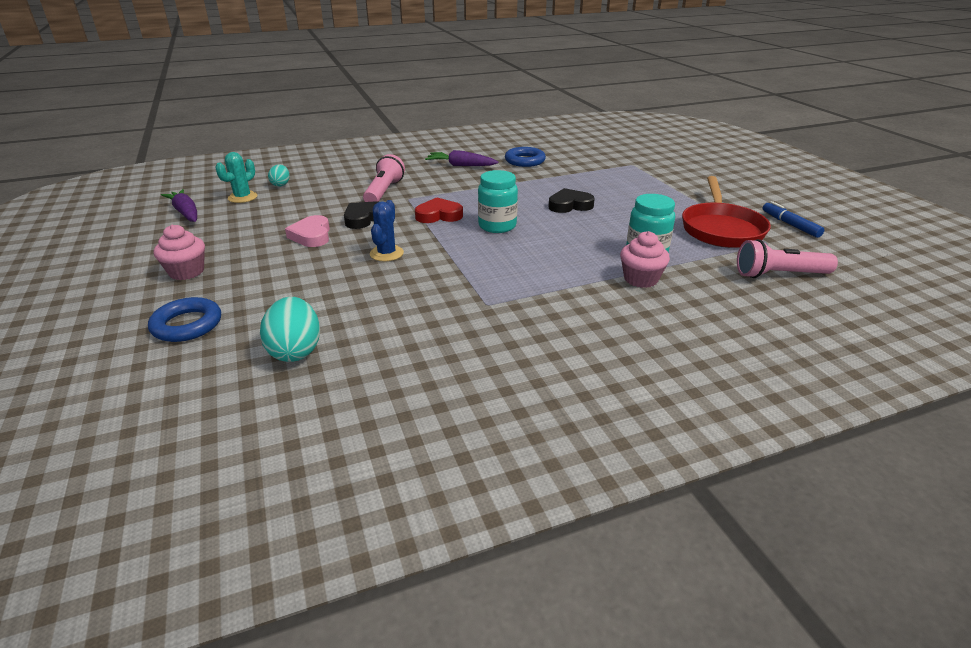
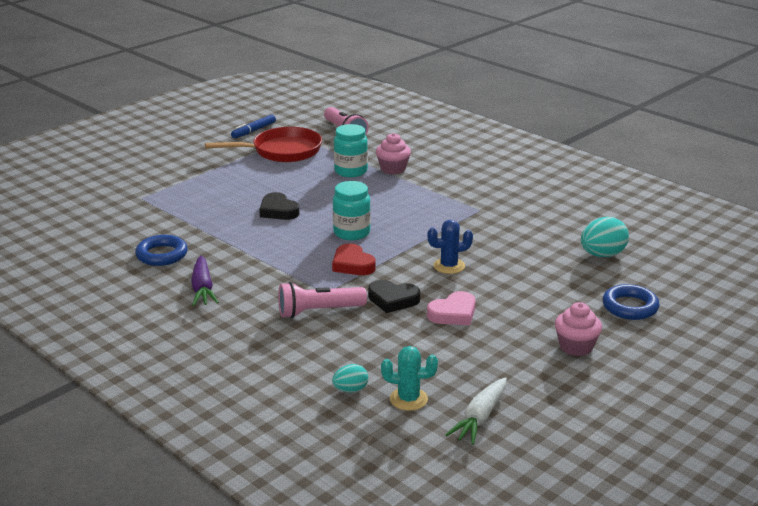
camera: 115 degrees left, 5 degrees down
purple carrot [161,189,197,222] -> white carrot [445,377,507,445]

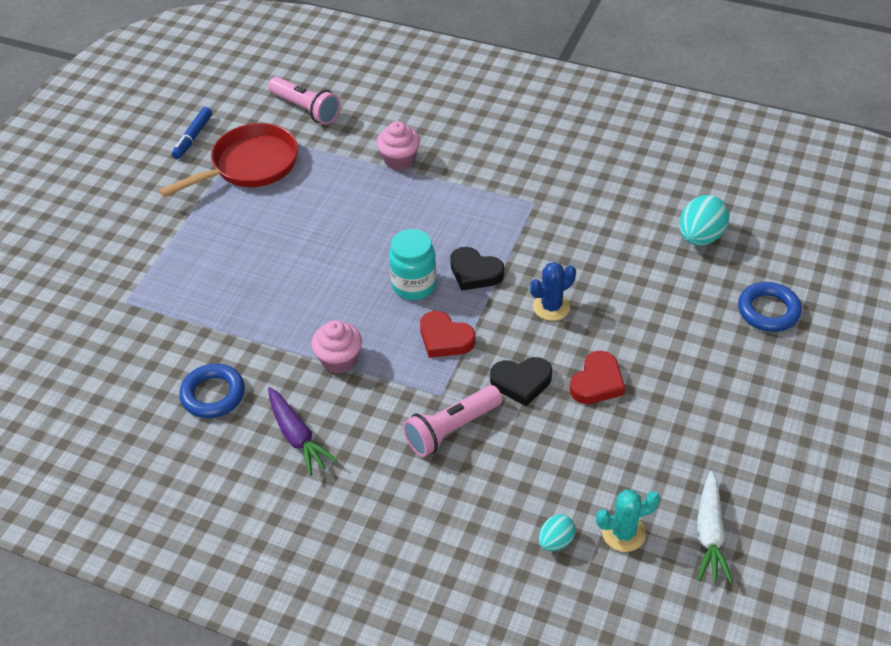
camera: 20 degrees left, 20 degrees up
black heart [259,192,299,220] -> black heart moved to [450,247,504,291]
turquoise jar [334,124,368,177] -> none
pink heart [427,291,476,325] -> red heart [570,351,625,404]
pink cupcake [555,302,602,356] -> pink cupcake moved to [311,320,362,373]

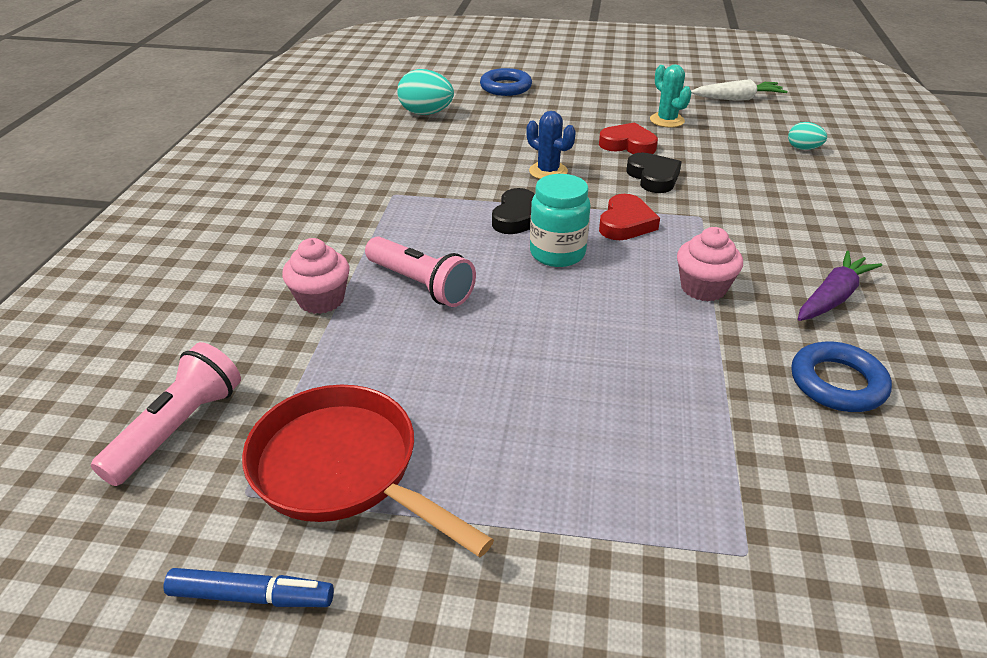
camera: 105 degrees left, 10 degrees down
pink flashlight [403,385,502,457] -> pink flashlight moved to [365,236,476,307]
turquoise cactus [596,490,660,552] -> turquoise cactus moved to [650,65,692,128]

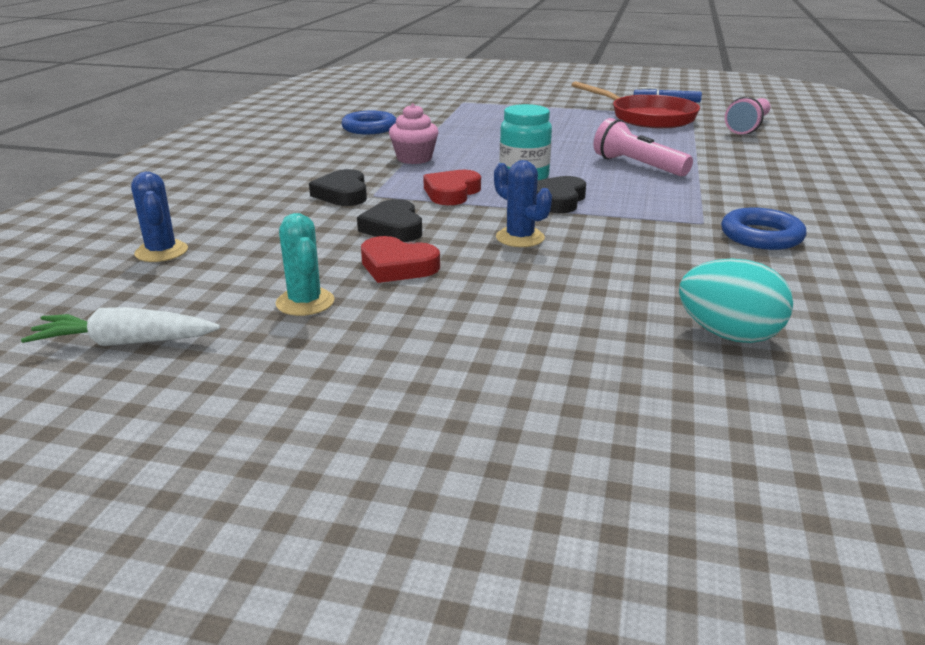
camera: 175 degrees left, 10 degrees down
pink cupcake [282,238,350,314] -> none
blue ring [480,68,532,96] -> blue ring moved to [721,208,807,250]
turquoise egg [788,122,827,150] -> blue cactus [131,172,188,262]
purple carrot [798,251,882,321] -> none
none -> black heart [309,169,367,206]

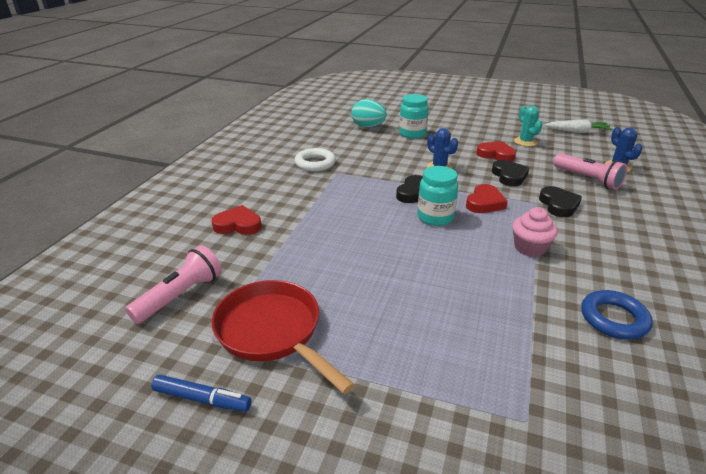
camera: 175 degrees left, 5 degrees up
pink flashlight [594,118,693,176] -> pink flashlight moved to [553,153,627,190]
blue ring [721,208,807,250] -> white ring [295,148,336,171]
none -> red heart [212,205,261,235]
none -> turquoise jar [399,94,429,139]

